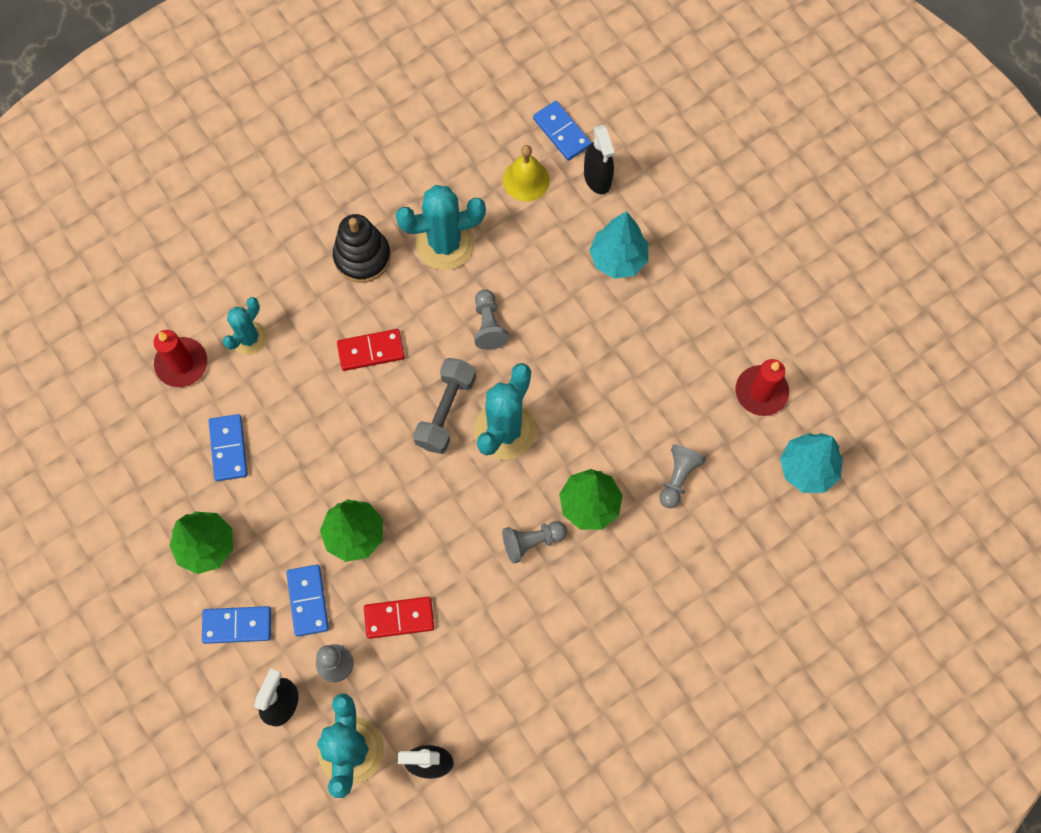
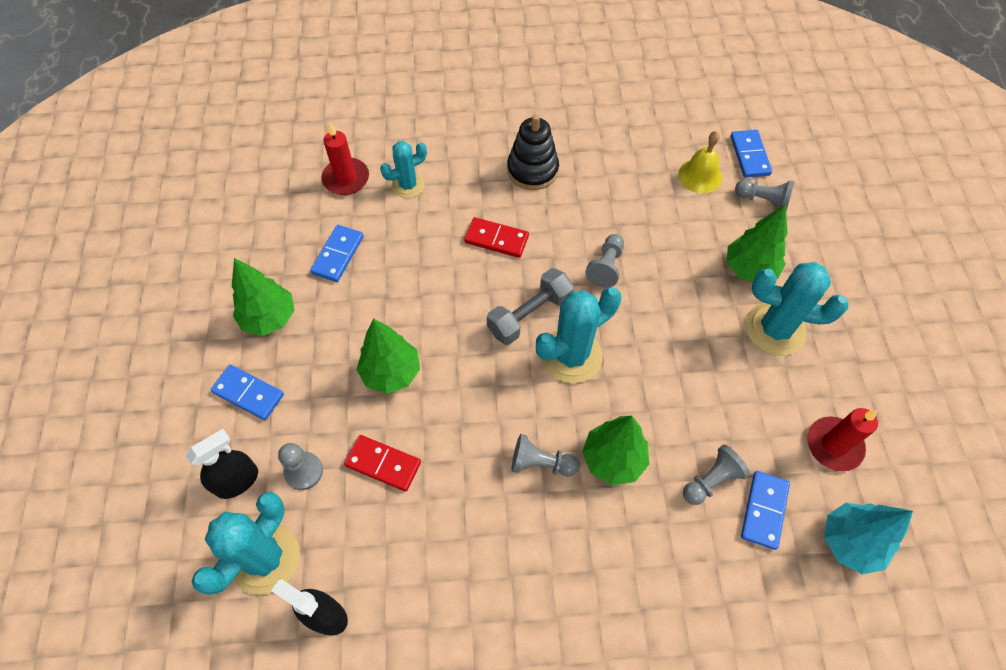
camera: 30 degrees right, 10 degrees down
blue domino [286,565,329,636] -> blue domino moved to [741,471,790,550]
turquoise cactus [396,185,486,270] -> turquoise cactus moved to [746,262,848,356]
black spray bottle [584,125,615,194] -> grey pawn [735,179,795,211]
turquoise tree [589,211,648,279] -> green tree [727,204,788,282]

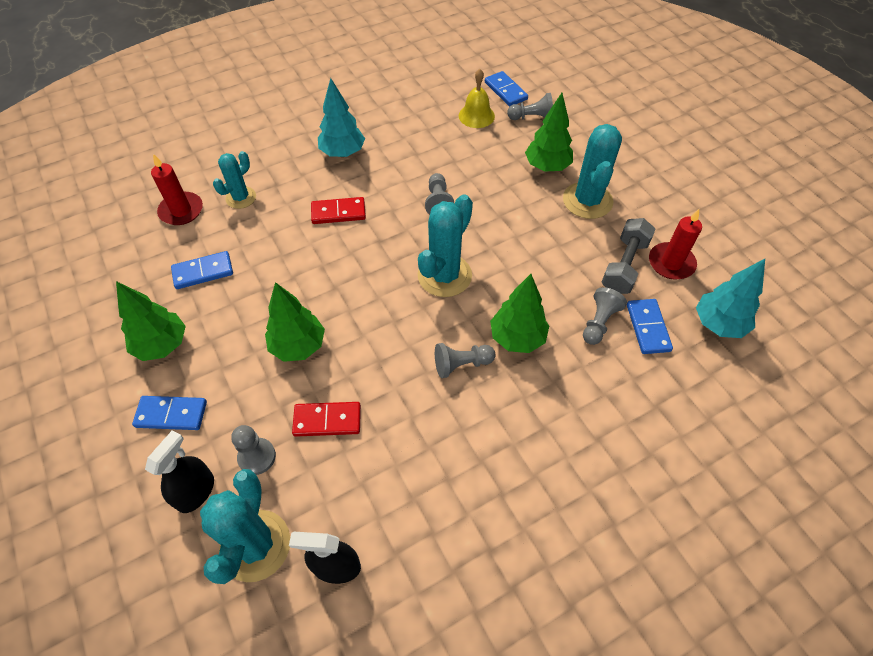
camera: 25 degrees left, 5 degrees down
blue domino [310,225,364,282] -> blue domino turned 75 degrees clockwise [171,251,233,289]
grey dumbbell [487,268,574,345] -> grey dumbbell moved to [602,218,655,294]
black stacking toy [507,114,559,190] -> turquoise tree [318,78,365,157]
turquoise cactus [746,262,848,356] -> turquoise cactus turned 75 degrees counterclockwise [563,124,622,219]

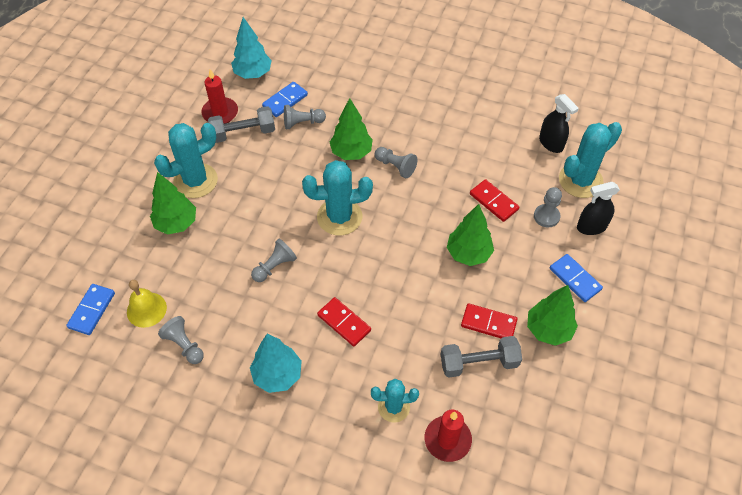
camera: 130 degrees left, 0 degrees up
blue domino [171,251,233,289] -> grey dumbbell [441,336,522,377]
grey pawn [507,93,553,120] -> grey pawn moved to [158,316,204,364]
none -> red domino [461,303,517,338]

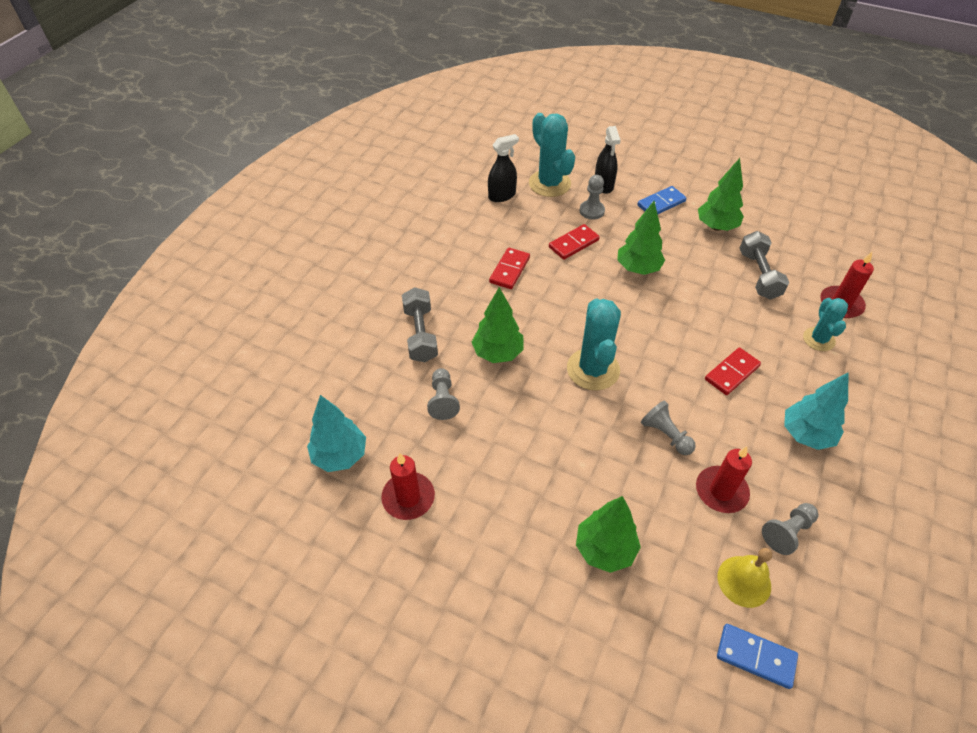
camera: 85 degrees left, 5 degrees down
turquoise cactus [154,123,218,198] -> none
grey dumbbell [208,106,275,143] -> grey dumbbell moved to [402,287,438,362]
blue domino [262,82,308,117] -> none
grey pawn [374,147,417,178] -> none
red domino [461,303,517,338] -> red domino moved to [489,248,530,289]
none -> red candle [696,446,752,513]

